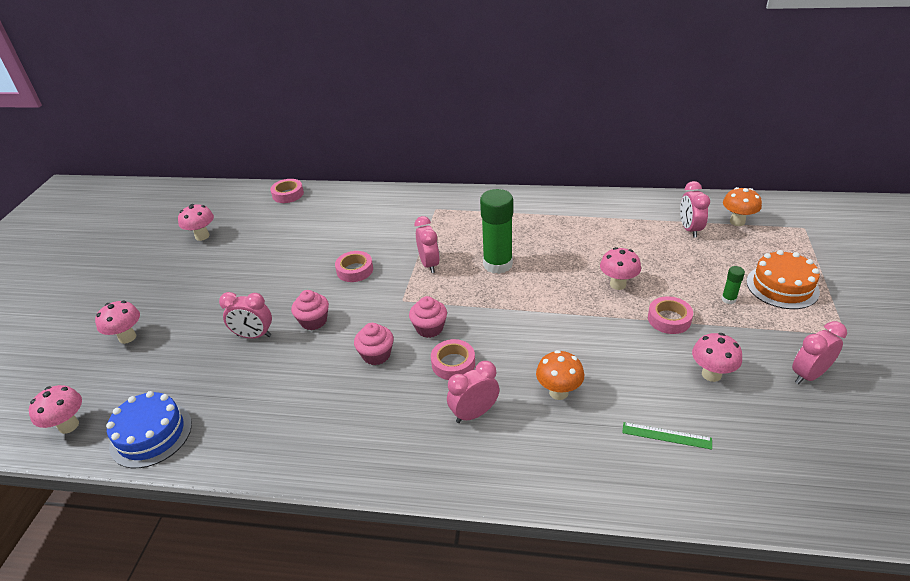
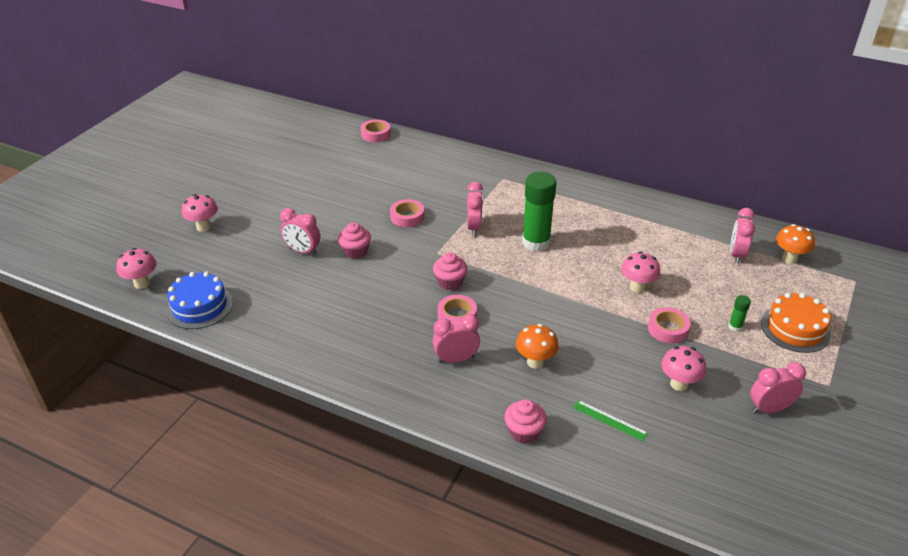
camera: 15 degrees right, 0 degrees up
pink mushroom [178,204,214,241] -> none
pink cupcake [354,323,394,365] -> pink cupcake moved to [504,399,547,444]

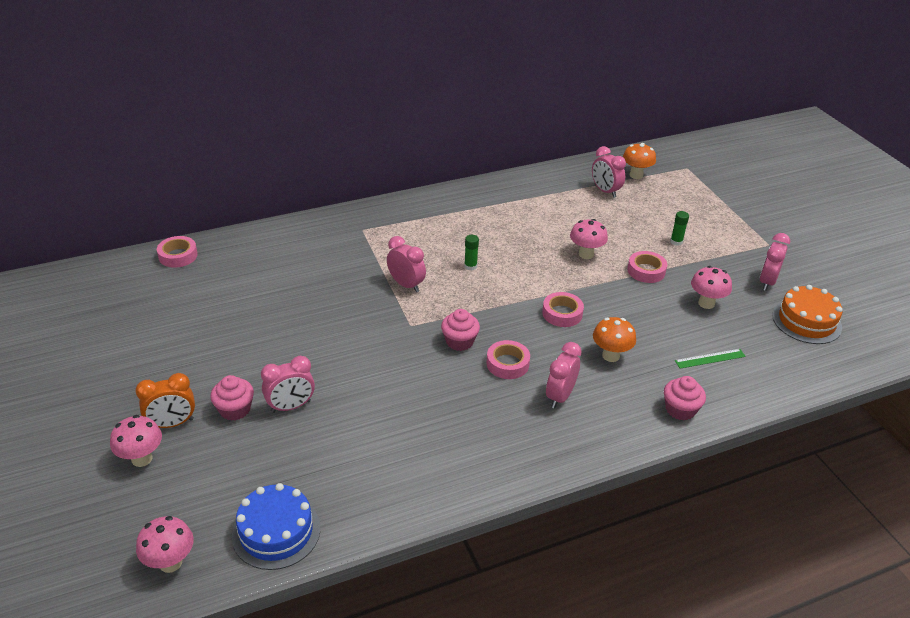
camera: 50 degrees left, 0 degrees up
pink cupcake [338,222,371,259] -> pink cupcake moved to [210,375,254,421]
pink tape [390,199,424,227] -> pink tape moved to [542,292,584,327]
green glue stick [522,172,557,252] -> green glue stick [464,235,479,270], size x0.43
orange cake [761,293,831,353] -> orange cake moved to [772,285,843,344]
none -> orange clock [135,373,195,428]

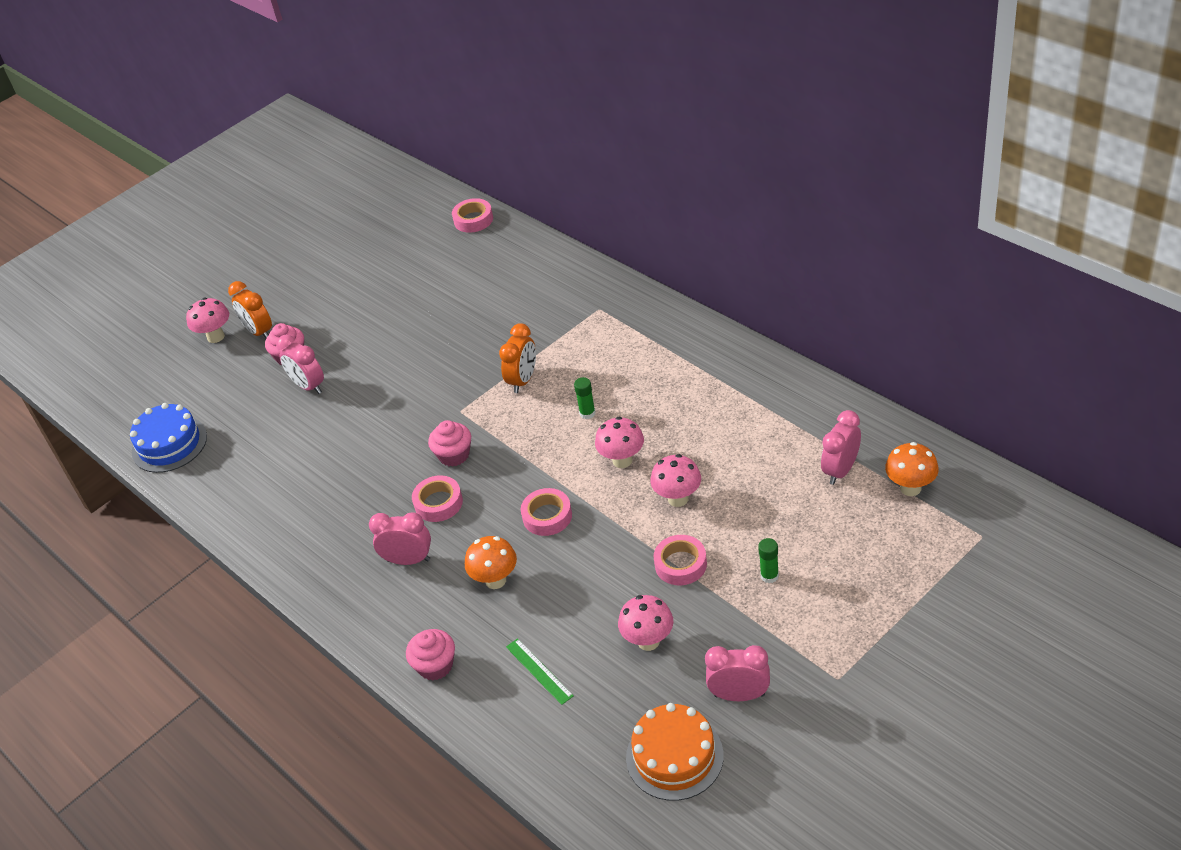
camera: 75 degrees right, 5 degrees up
pink mushroom [136,516,194,573] -> pink mushroom moved to [595,417,644,468]
pink clock [387,236,426,292] -> orange clock [499,323,536,393]

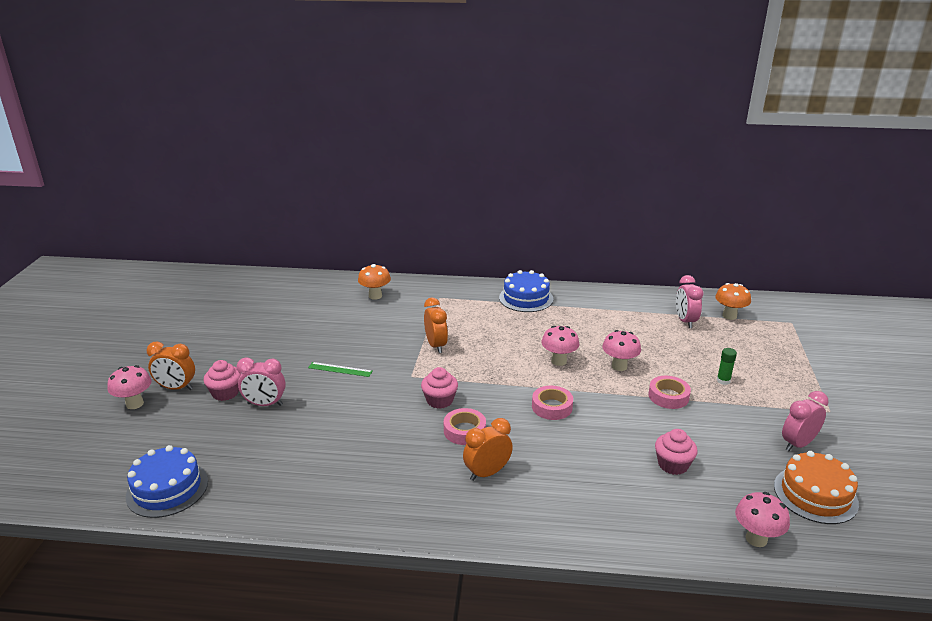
camera: 45 degrees left, 15 degrees down
pink clock [369,512,431,565] -> orange clock [463,418,513,481]
pink cupcake [406,629,455,681] -> pink cupcake moved to [655,429,698,475]
pink tape [452,198,493,233] -> none
orange mushroom [465,536,517,589] -> orange mushroom moved to [358,264,391,300]
green ruler [506,638,574,705] -> green ruler moved to [308,362,373,377]
green glue stick [574,377,596,419] -> none
pink mushroom [618,595,673,651] -> pink mushroom moved to [735,492,790,547]
none -> blue cake [499,270,553,312]

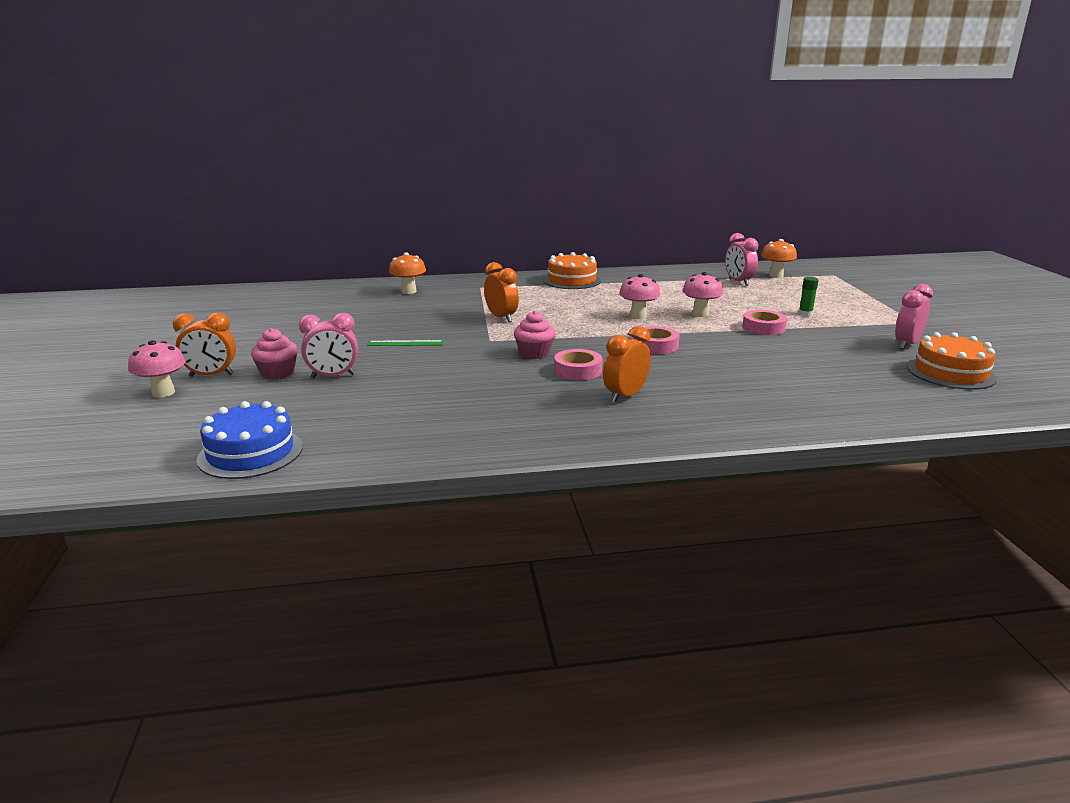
camera: 15 degrees left, 5 degrees down
blue cake [499,270,553,312] -> orange cake [543,252,601,289]
pink cupcake [655,429,698,475] -> none
pink mushroom [735,492,790,547] -> none

